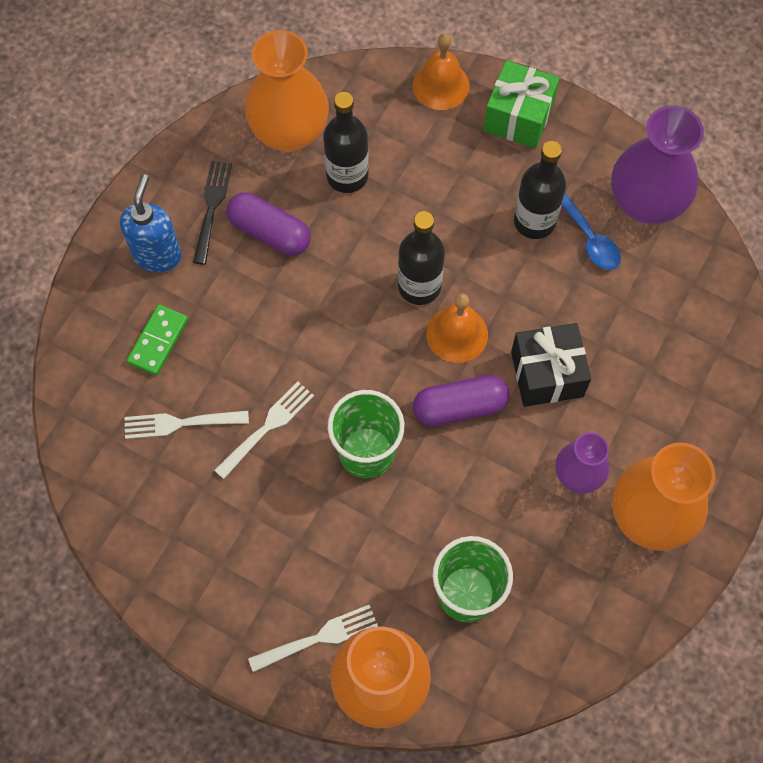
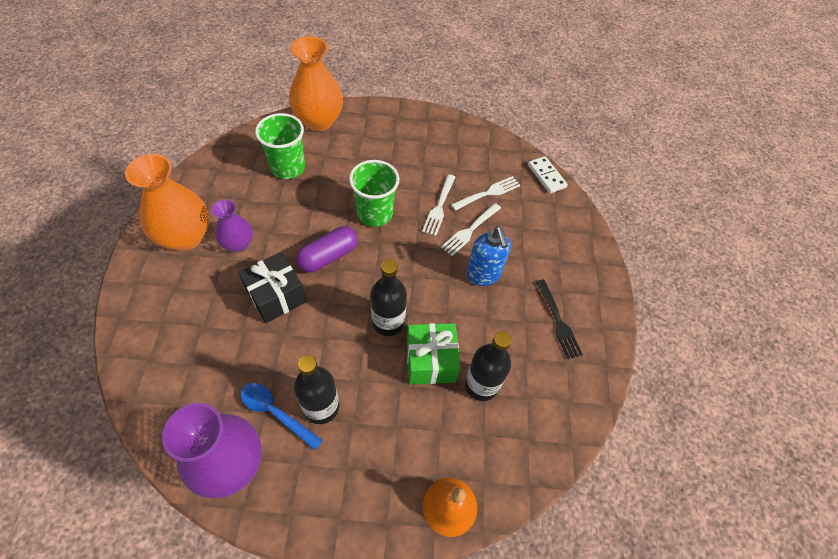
camera: 150 degrees right, 10 degrees down
blue soap dispenser [120,174,182,273] -> blue soap dispenser moved to [467,226,511,286]
green domino [127,304,188,376] -> none
purple capsule [226,192,311,255] -> none
orange vase [245,30,329,152] -> none
white fork [248,605,378,672] -> white fork moved to [441,203,501,256]
orange bell [426,293,488,363] -> none
green gift [483,60,560,148] -> green gift moved to [407,323,460,384]
none -> white domino [528,156,568,193]

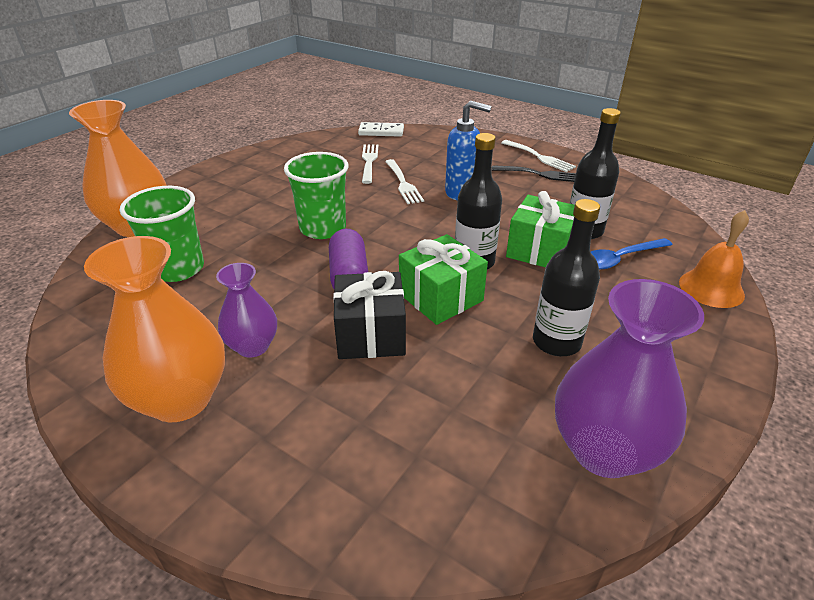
camera: 55 degrees left, 20 degrees down
blue spoon [241,383,323,450] -> blue spoon moved to [591,238,673,269]
white fork [422,174,456,236] -> white fork moved to [501,140,576,172]
none -> green gift [399,234,488,325]

